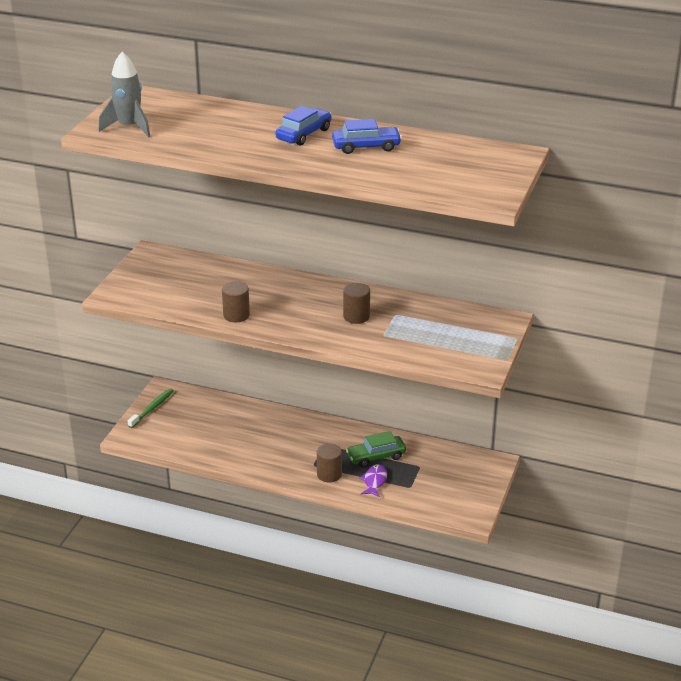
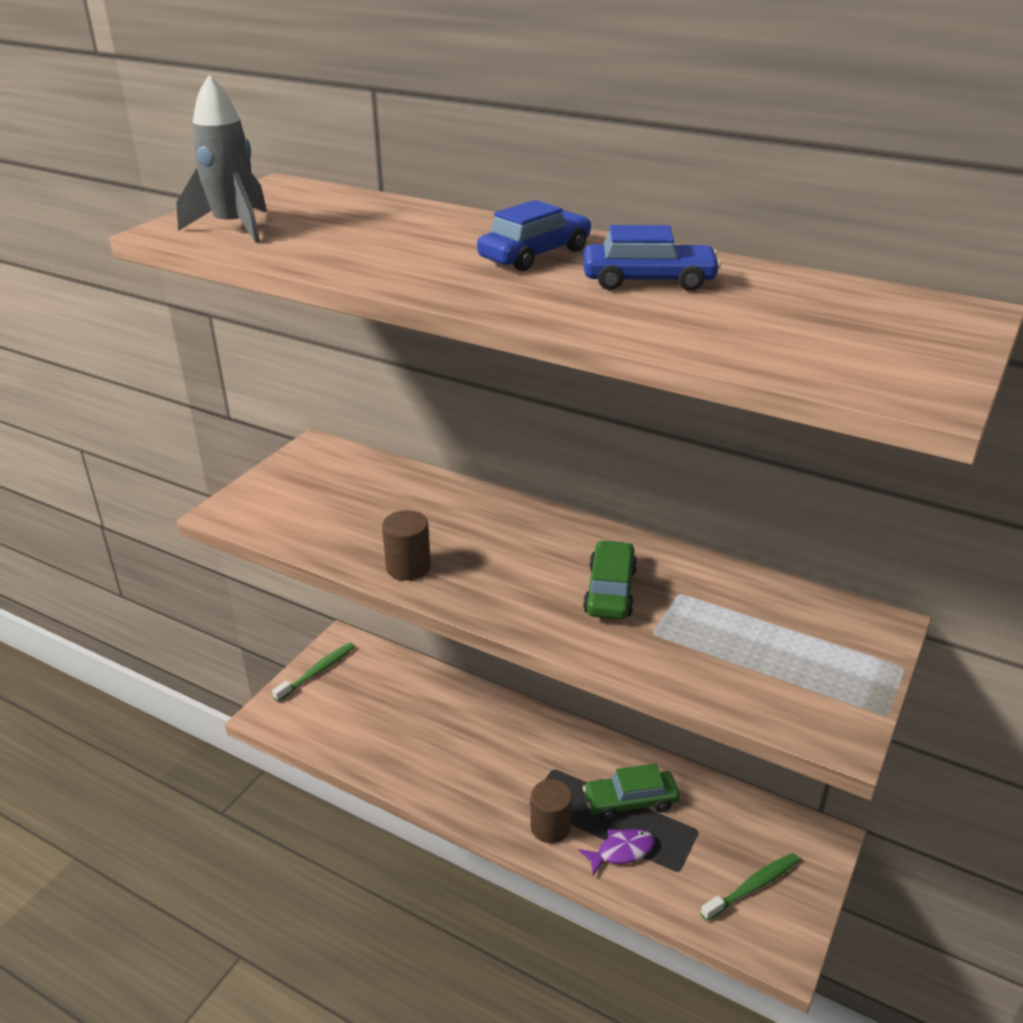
camera: 10 degrees right, 0 degrees up
brown cylinder [343,283,370,324] -> green car [583,540,637,619]
purple fish [359,465,387,497] -> purple fish turned 45 degrees clockwise [578,829,655,875]
none -> green toothbrush [700,853,800,921]

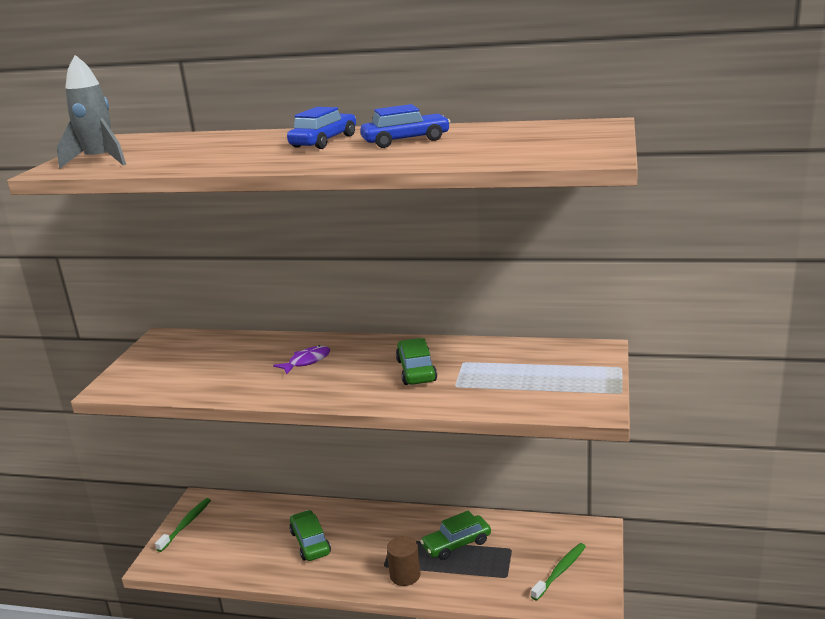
camera: 15 degrees left, 10 degrees down
brown cylinder [382,510,431,581] -> none
purple fish [578,829,655,875] -> purple fish moved to [273,345,330,374]
none -> green car [289,510,331,561]

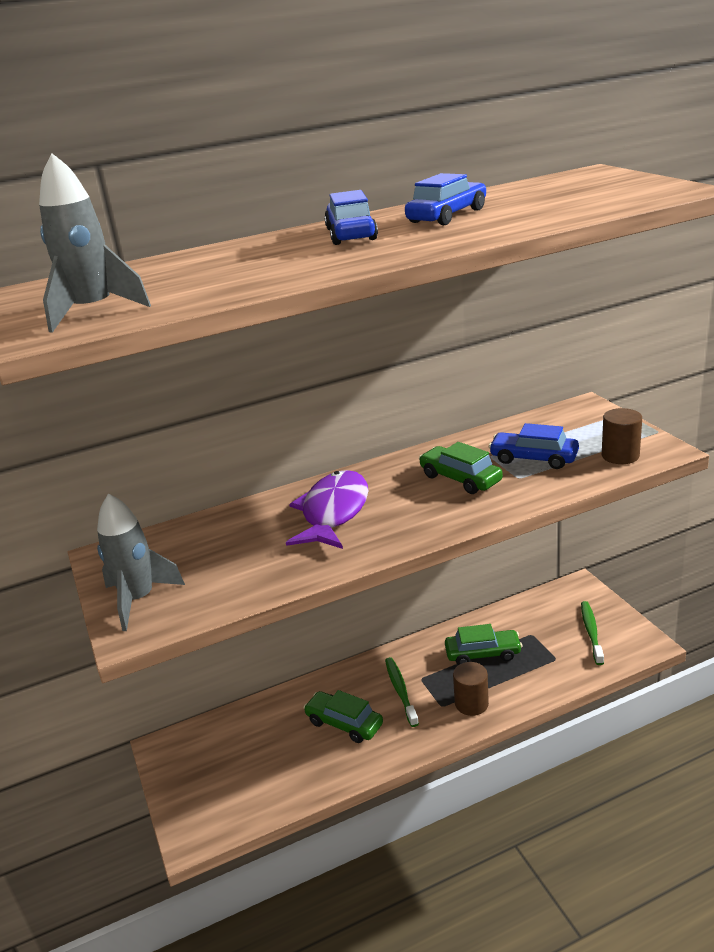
camera: 35 degrees left, 5 degrees up
green toothbrush [155,498,211,552] -> green toothbrush moved to [385,657,419,727]
purple fish [273,345,330,374] -> purple fish [286,470,368,549], size x1.86
green car [420,510,491,560] -> green car turned 120 degrees counterclockwise [445,624,522,665]
none -> grey rocket [97,494,185,631]
none -> blue car [489,423,579,469]
none -> brown cylinder [602,408,642,464]

